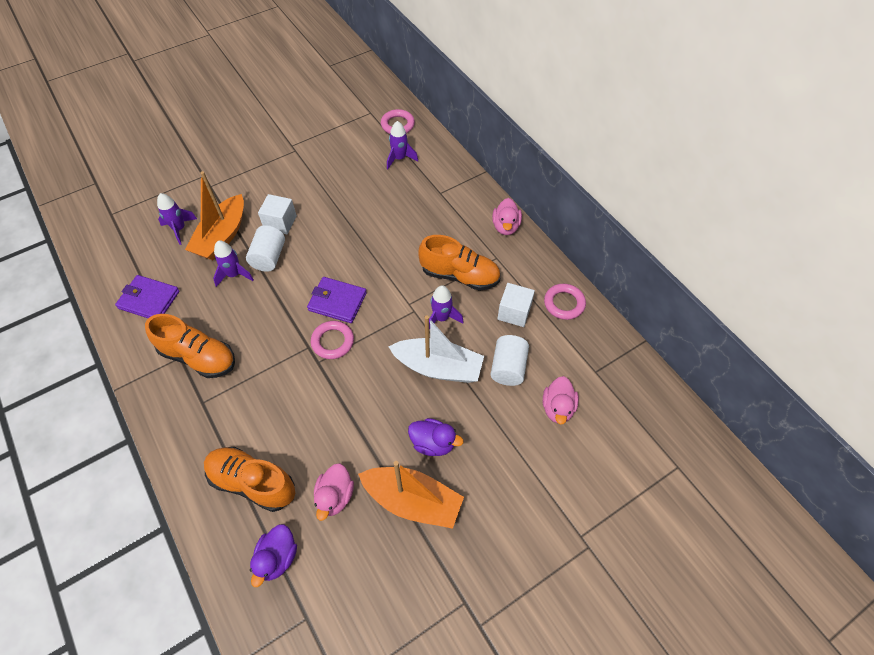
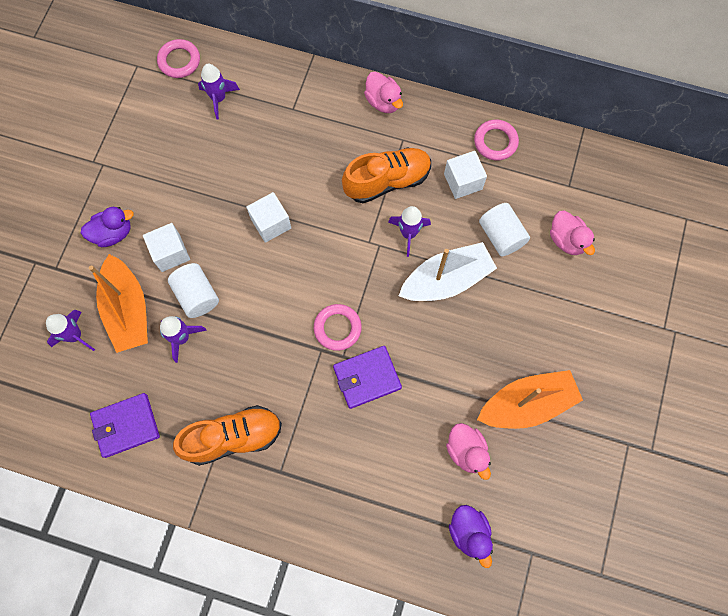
camera: 40 degrees left, 15 degrees up
orange shoe [204,447,295,512] -> none
purple wallet [307,277,367,323] -> purple wallet moved to [333,346,402,409]
purple duck [408,418,463,456] -> purple duck moved to [81,207,134,247]
none -> white cube [246,192,291,243]

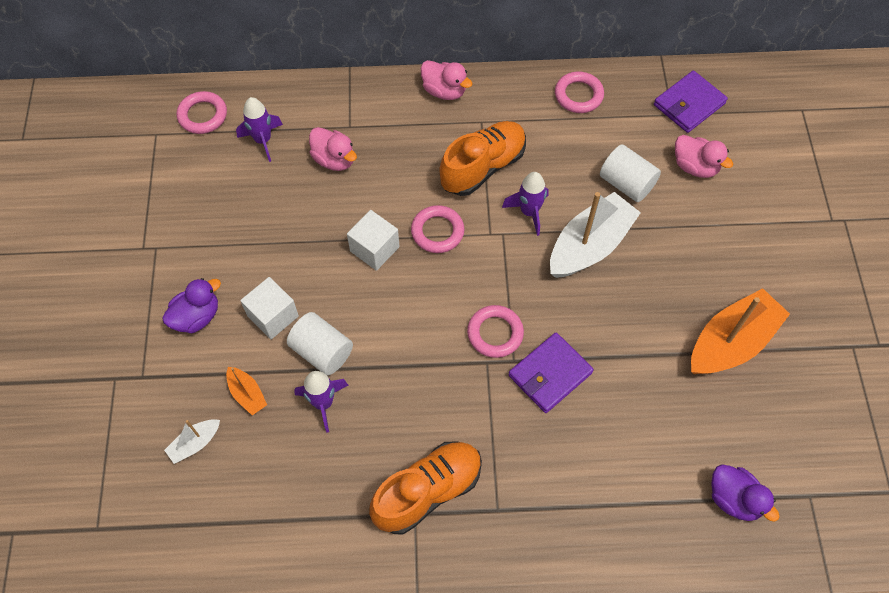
camera: 20 degrees left, 10 degrees down
purple rocket [46,310,95,351] -> white boat [164,419,220,464]
orange boat [89,254,148,353] -> orange boat [226,367,267,415], size x0.47
purple wallet [90,393,160,458] -> purple wallet moved to [654,70,728,133]
white cube [444,151,487,199] -> none
pink duck [446,423,491,480] -> pink duck moved to [309,127,357,171]
none -> pink ring [411,205,464,253]

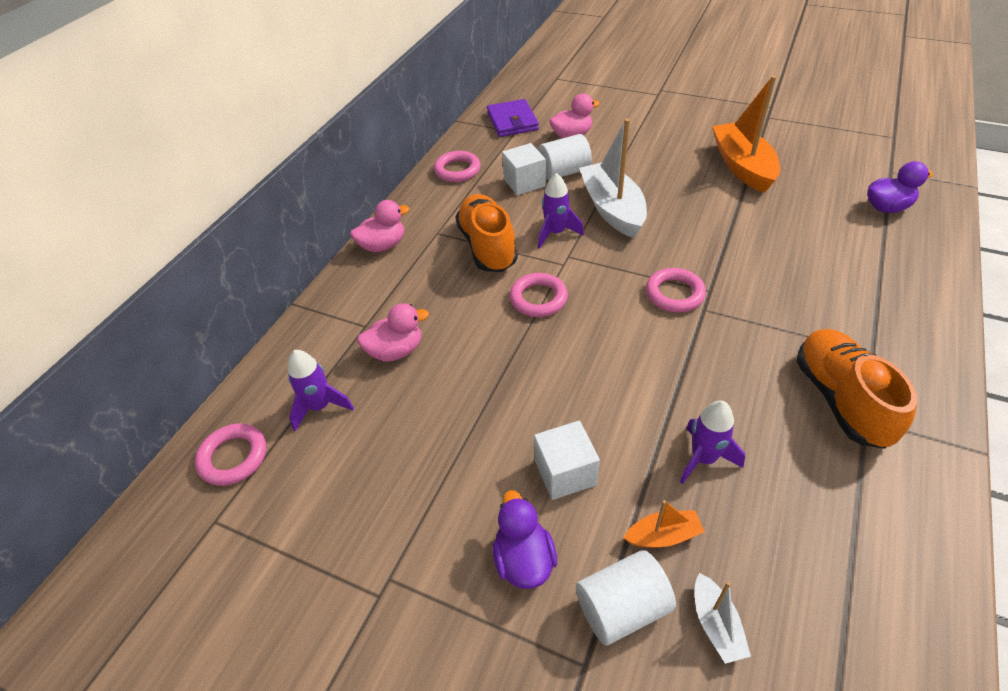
camera: 60 degrees left, 15 degrees down
white cylinder [287,312,353,376] -> white cylinder moved to [576,550,676,645]
white cube [347,210,400,271] -> white cube moved to [502,143,546,195]
purple wallet [508,332,594,413] -> none

